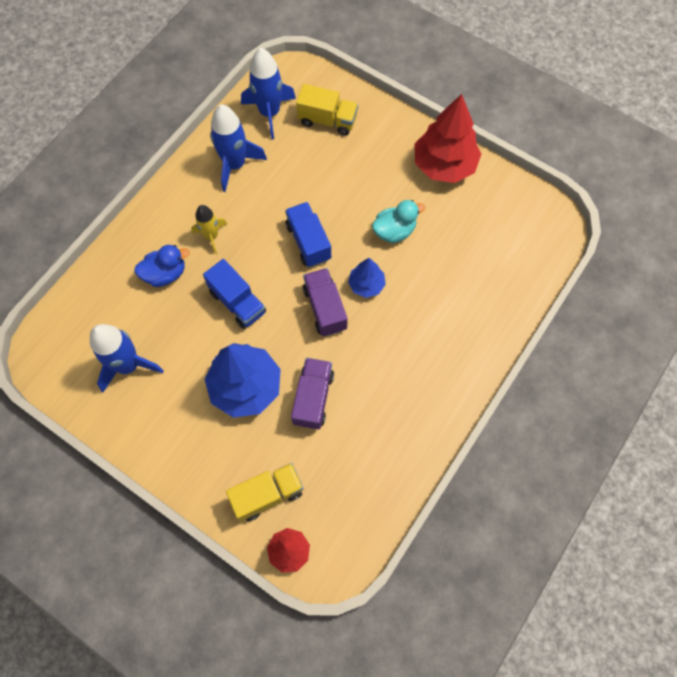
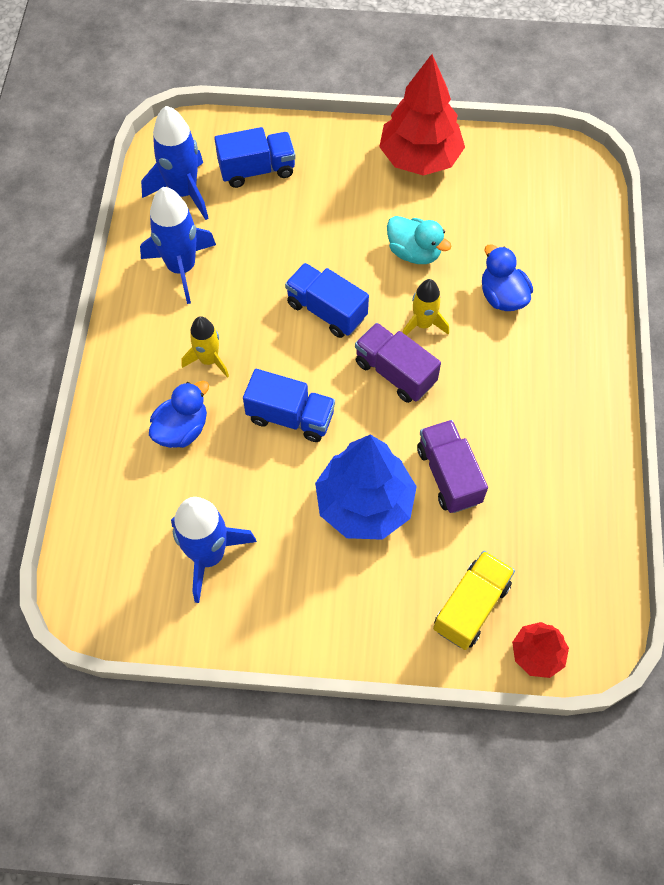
camera: 30 degrees left, 5 degrees down
yellow truck [296,84,358,136] -> blue truck [214,127,296,188]
blue tree [348,258,386,298] -> yellow rocket [403,279,449,335]
turquoise duck [372,200,425,243] -> turquoise duck turned 90 degrees clockwise [387,216,451,264]
none -> blue duck [482,244,533,311]

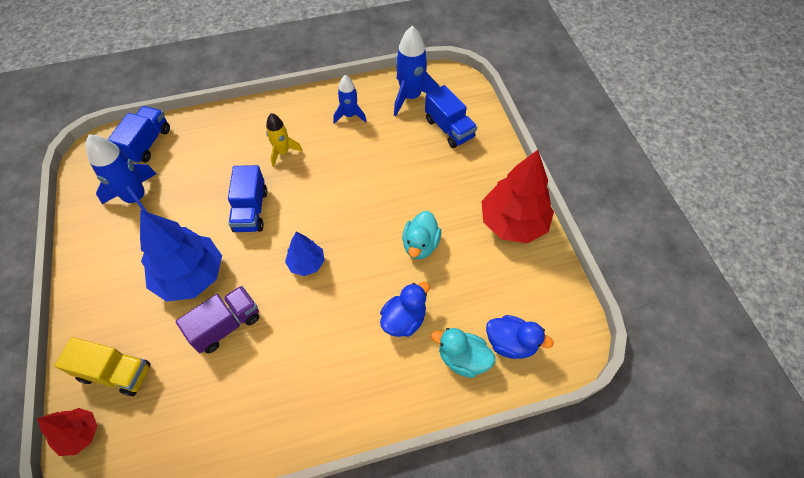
camera: 70 degrees right, 5 degrees down
blue rocket [140,187,216,304] -> blue rocket [333,75,367,124], size x0.61
blue duck [149,381,209,448] -> blue duck moved to [486,315,554,359]
blue truck [285,263,369,338] -> blue truck moved to [107,106,170,164]
purple truck [355,323,441,403] -> blue tree [285,231,325,276]
yellow rocket [403,279,449,335] -> none
none -> turquoise duck [431,328,495,378]

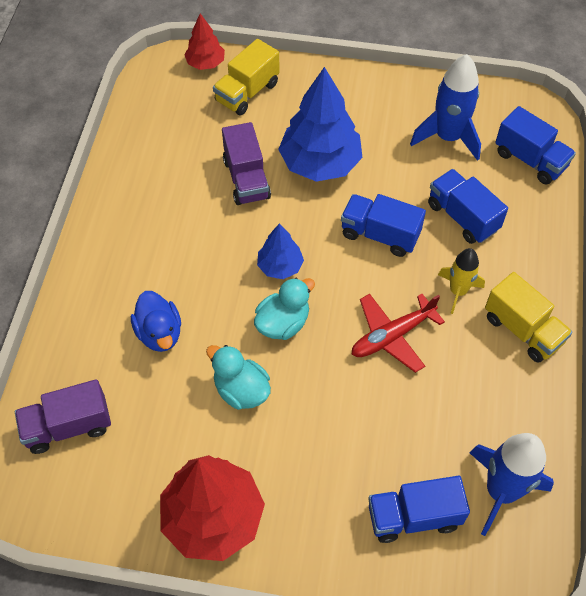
camera: 115 degrees right, 0 degrees up
blue rocket [333,75,367,124] -> none
turquoise duck [431,328,495,378] -> turquoise duck moved to [254,278,315,340]
blue duck [486,315,554,359] -> purple truck [15,379,111,454]
none -> red plane [352,294,445,373]
none -> blue truck [428,169,508,244]
none -> yellow truck [485,272,573,363]

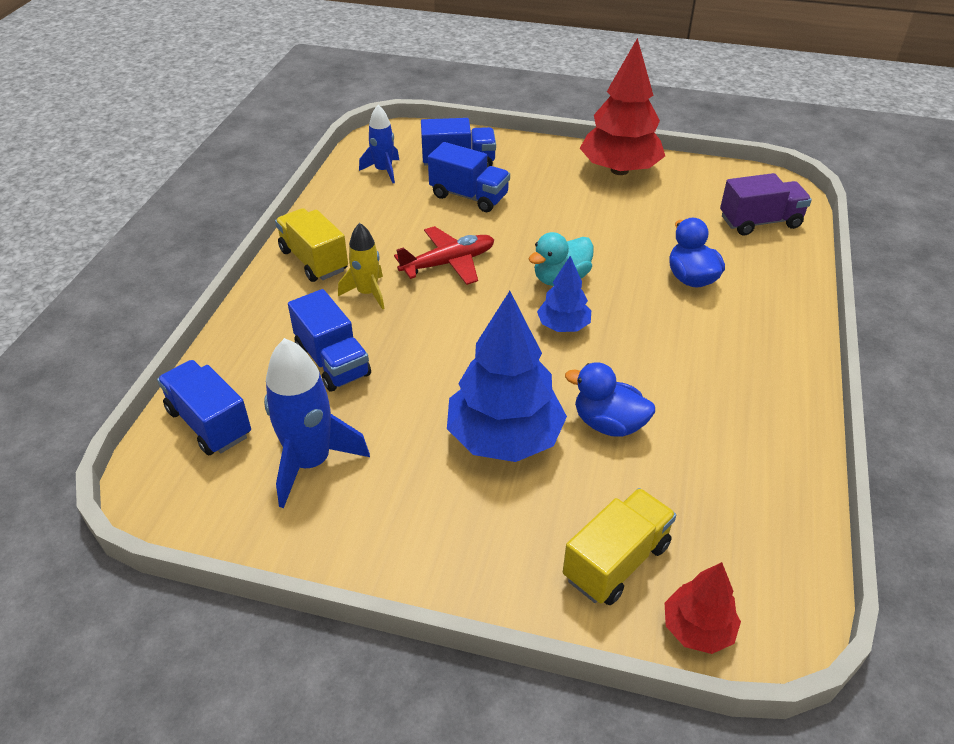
camera: 175 degrees left, 15 degrees down
turquoise duck [206,345,271,410] -> none
purple truck [222,122,271,205] -> blue duck [565,362,655,437]
blue truck [341,194,426,257] -> blue truck moved to [428,142,510,212]
blue rocket [469,433,554,536] -> blue rocket [359,105,399,183], size x0.61

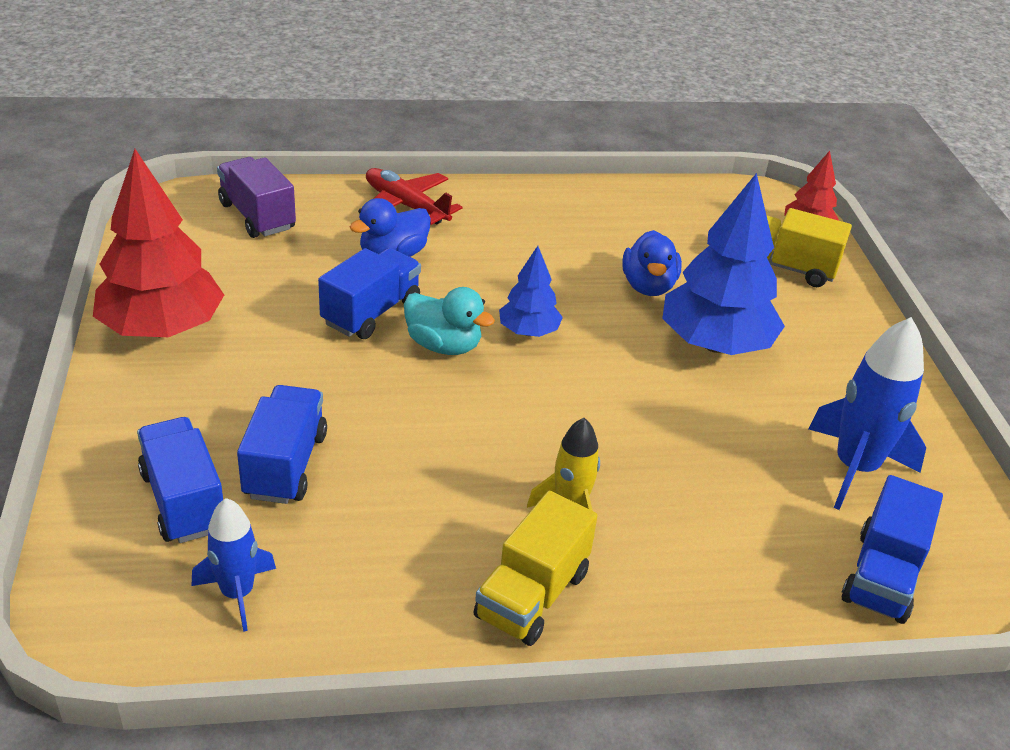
camera: 115 degrees left, 5 degrees down
blue truck [288,289,371,392] -> blue truck moved to [318,248,421,339]
red plane [394,226,494,285] -> red plane moved to [366,168,462,225]

